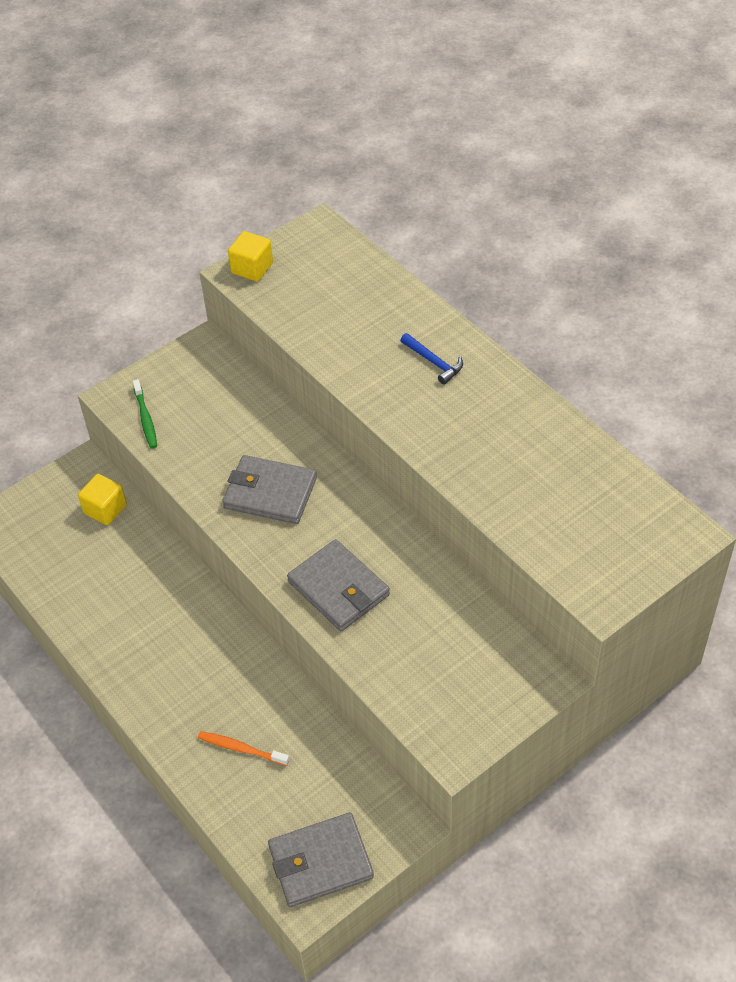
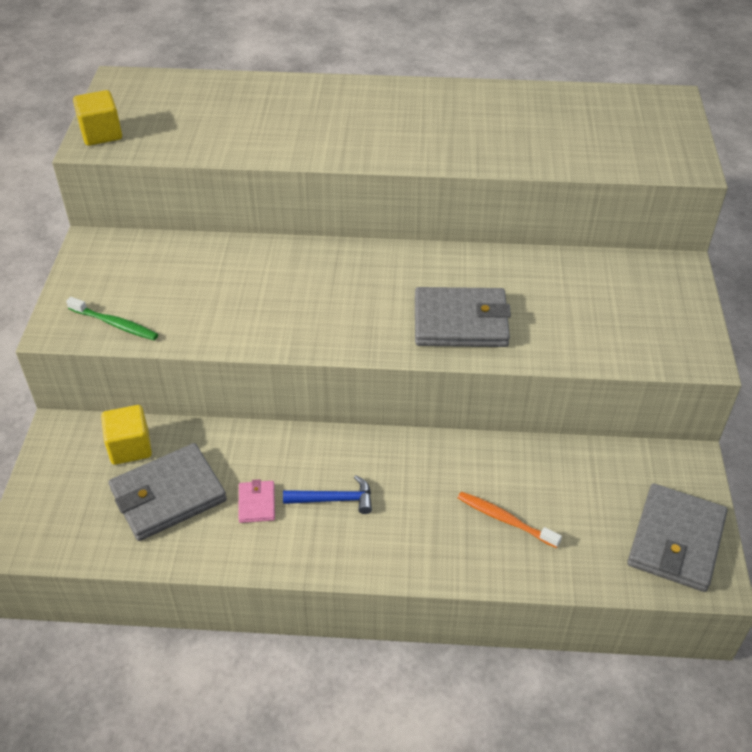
camera: 50 degrees left, 5 degrees down
orange toothbrush [198,731,289,766] -> orange toothbrush turned 60 degrees clockwise [458,492,562,548]
grey wallet [223,455,317,524] -> grey wallet moved to [109,443,227,541]
blue hammer [400,333,463,384] -> blue hammer moved to [283,475,372,514]
none -> pink wallet [238,479,275,523]

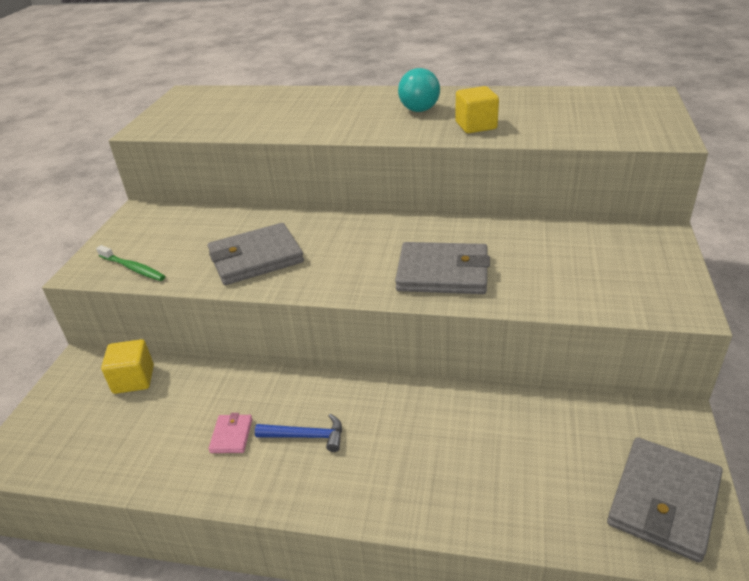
camera: 10 degrees right, 10 degrees down
yellow cube [73,90,122,146] -> yellow cube moved to [455,86,499,133]
grey wallet [109,443,227,541] -> grey wallet moved to [208,223,304,285]
orange toothbrush [458,492,562,548] -> none
none -> turquoise ball [398,68,440,112]

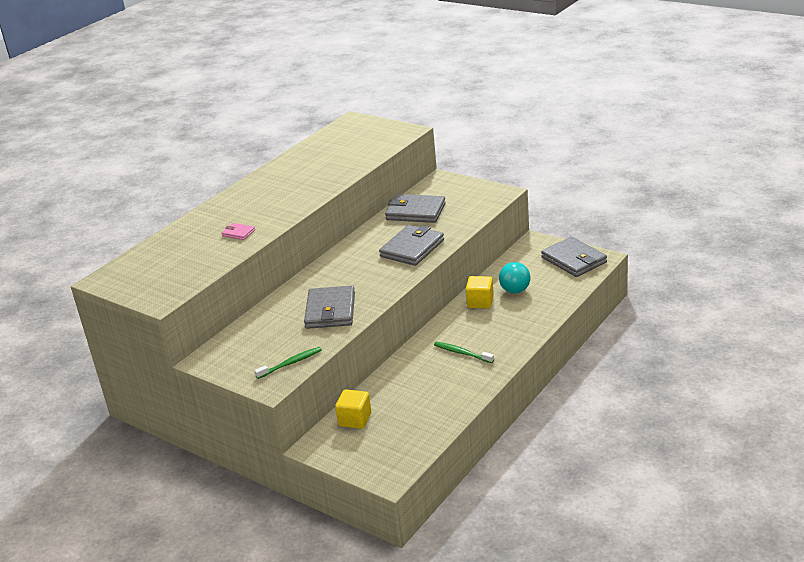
camera: 65 degrees left, 5 degrees down
pink wallet [209,413,252,453] -> pink wallet moved to [222,223,255,240]
blue hammer [255,414,342,452] -> green toothbrush [434,342,494,363]
turquoise ball [398,68,440,112] -> turquoise ball moved to [499,262,530,293]
yellow cube [455,86,499,133] -> yellow cube moved to [466,276,494,309]
none -> grey wallet [385,194,446,223]

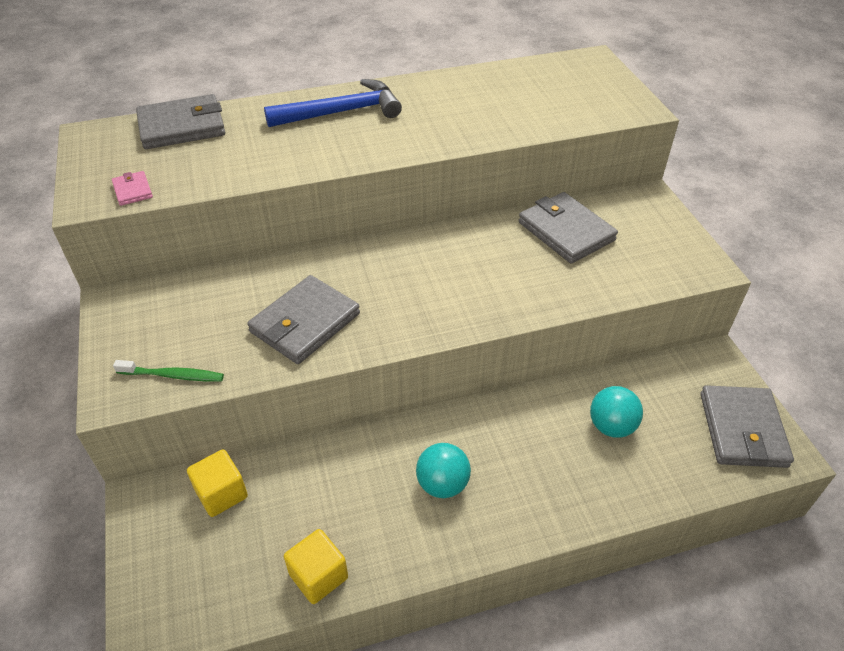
camera: 35 degrees right, 15 degrees up
pink wallet [222,223,255,240] -> pink wallet moved to [112,171,153,206]
grey wallet [379,225,444,266] -> grey wallet moved to [136,94,225,149]
green toothbrush [434,342,494,363] -> turquoise ball [416,443,471,498]
yellow cube [466,276,494,309] -> yellow cube moved to [284,529,348,604]
none -> blue hammer [264,79,402,127]

